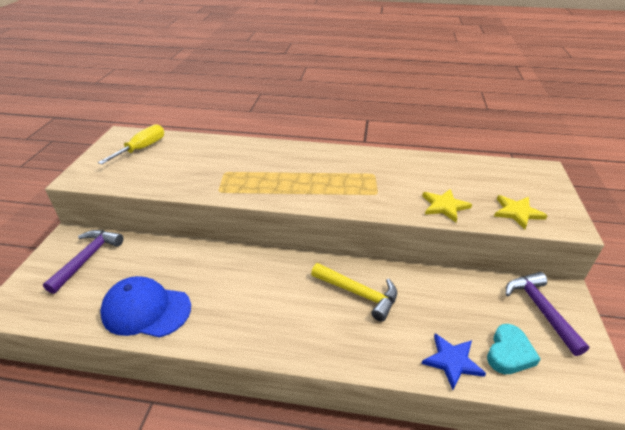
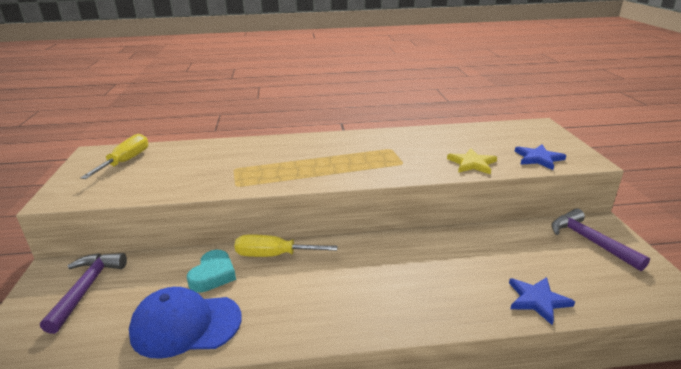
camera: 15 degrees left, 10 degrees down
yellow hammer [311,263,397,322] -> none
turquoise heart [487,324,541,374] -> turquoise heart moved to [187,250,236,292]
yellow star [494,195,548,230] -> blue star [515,144,566,170]
none -> yellow screwdriver [234,234,338,257]

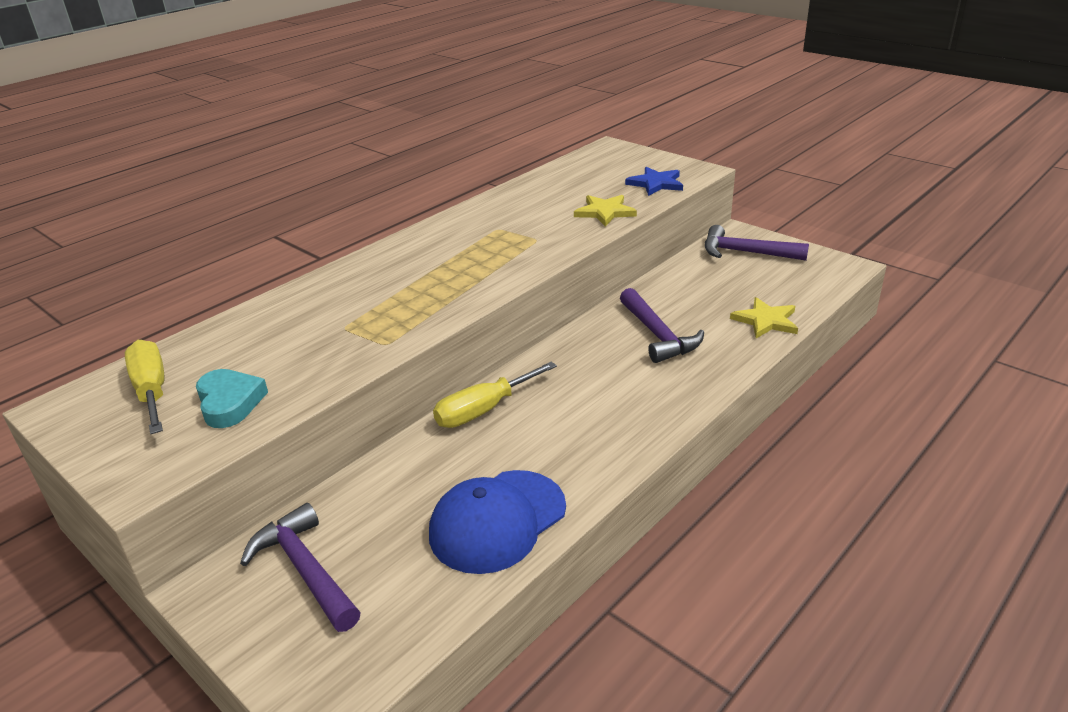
camera: 40 degrees left, 5 degrees up
turquoise heart [187,250,236,292] -> turquoise heart moved to [196,369,268,428]
blue star [509,277,575,325] -> yellow star [730,297,798,338]
none -> purple hammer [620,288,704,363]

